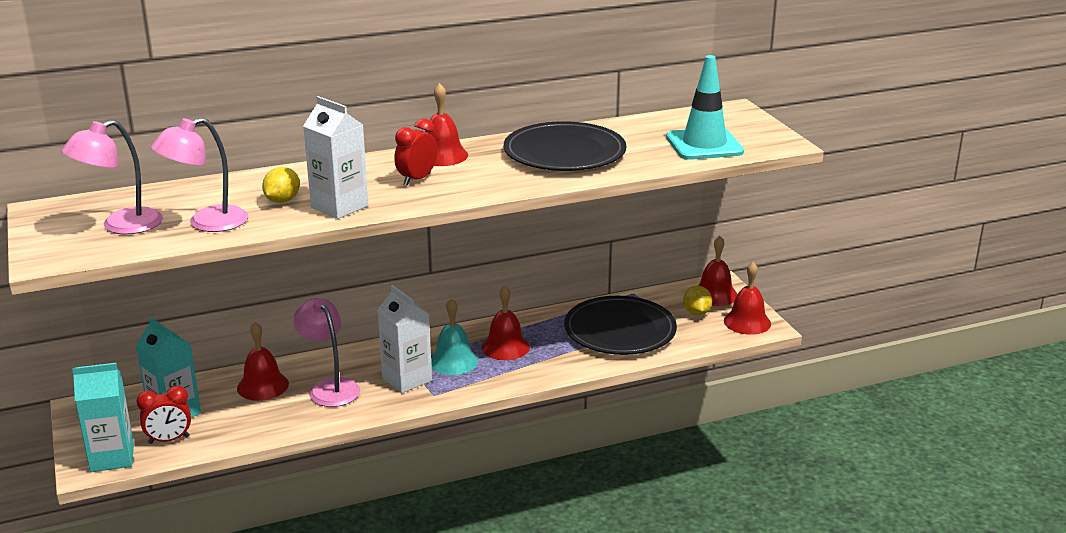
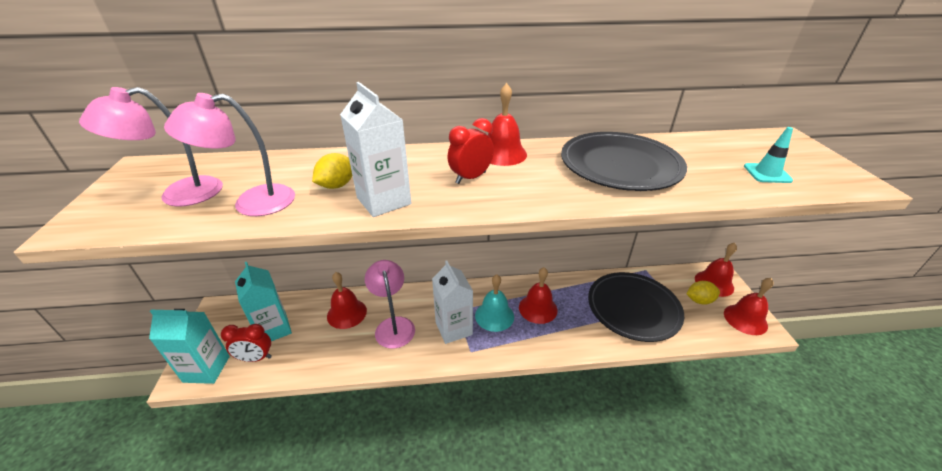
camera: 15 degrees right, 10 degrees up
turquoise traffic cone [666,55,744,160] -> turquoise traffic cone [744,127,793,183], size x0.52
yellow lemon [683,285,712,316] -> yellow lemon turned 75 degrees clockwise [686,281,720,305]

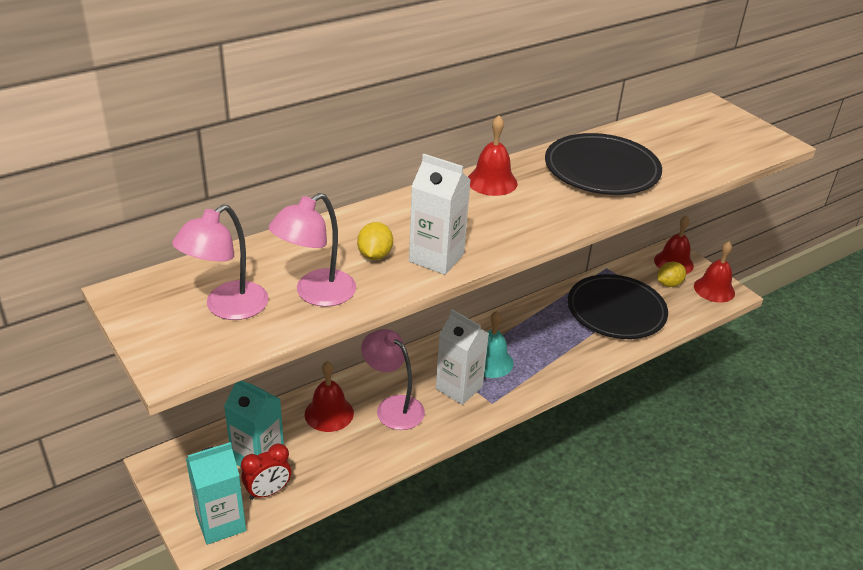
camera: 30 degrees left, 0 degrees up
red clock [448,118,494,184] -> none
red bell [519,267,558,324] -> none
turquoise traffic cone [744,127,793,183] -> none

